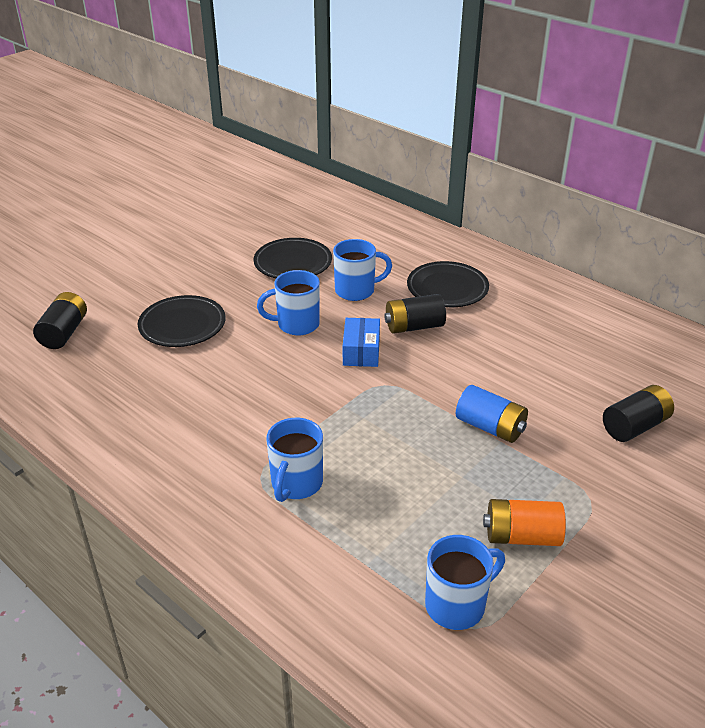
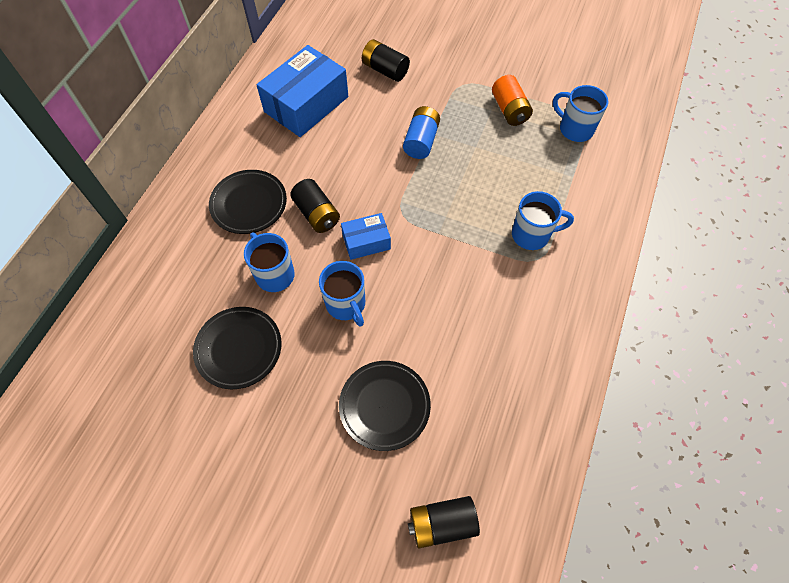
camera: 110 degrees left, 25 degrees up
none -> blue box [256,45,348,137]

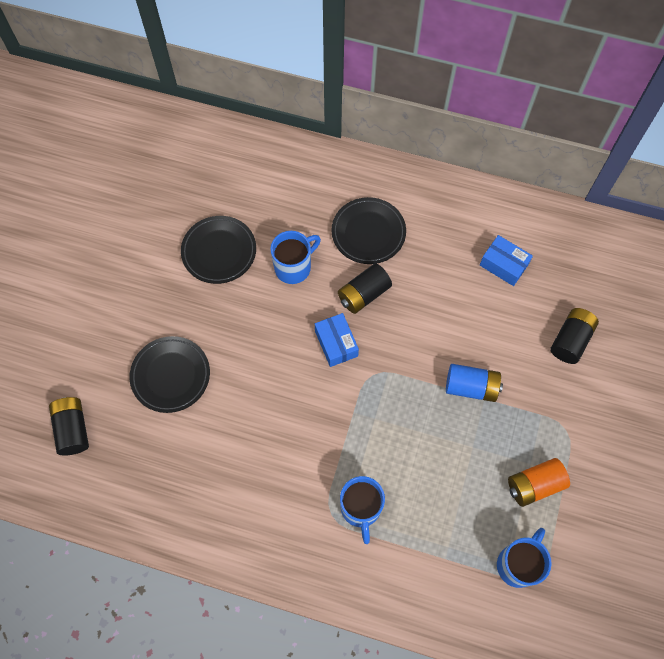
camera: 85 degrees right, 5 degrees up
blue box [256,45,348,137] -> blue box [480,235,533,286], size x0.53
blue mug [319,261,365,327] -> none

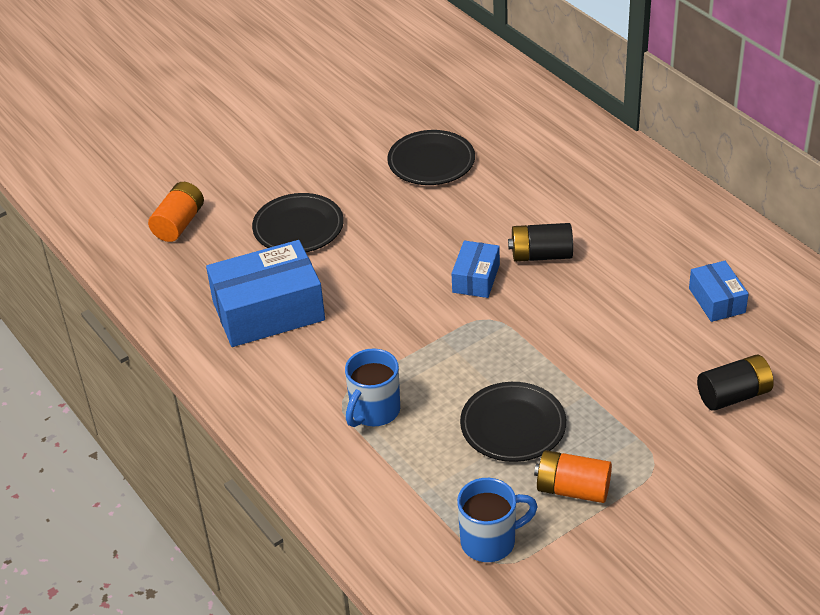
camera: 40 degrees right, 25 degrees down
black battery [49,397,89,456] -> orange battery [148,182,204,242]
blue mug [270,231,321,284] -> none
black plate [331,197,406,264] -> black plate moved to [460,382,566,462]
blue battery [446,364,503,402] -> none
none -> blue box [206,240,325,347]

